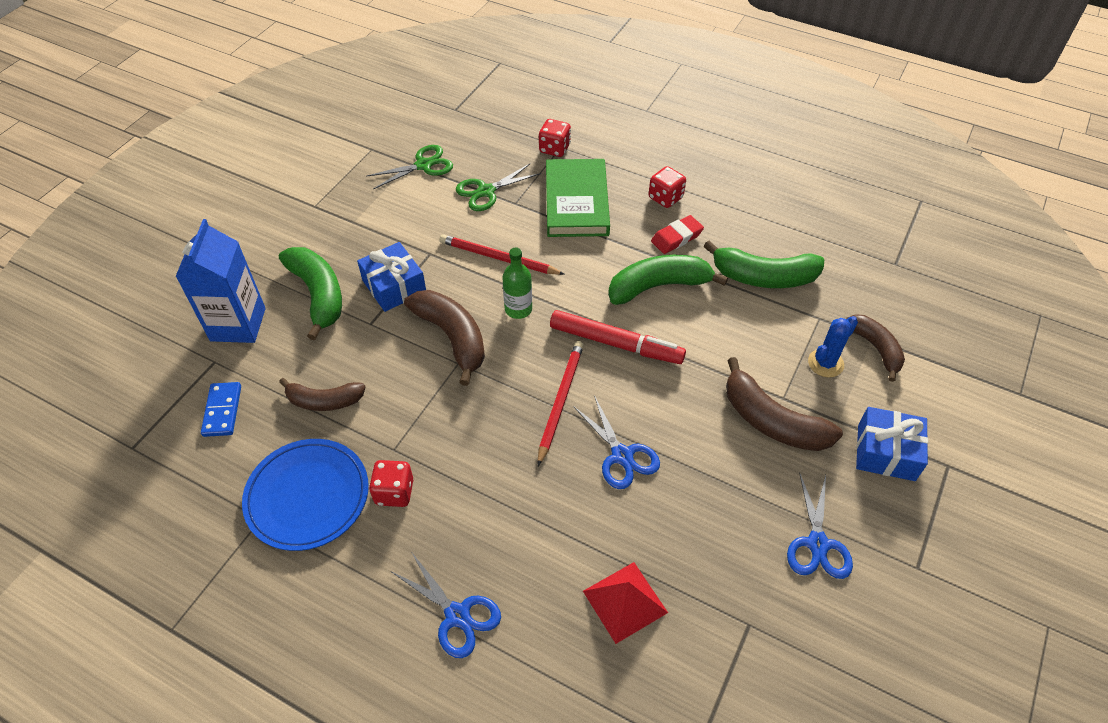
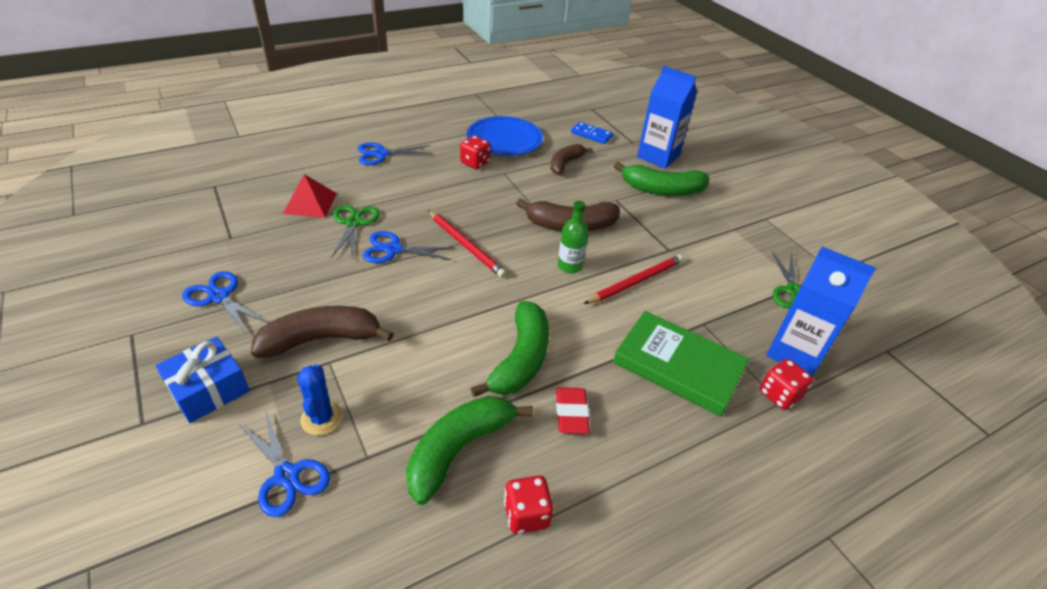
camera: 120 degrees right, 10 degrees down
blue gift [357,242,426,312] -> none
green scissors [456,163,541,211] -> green scissors moved to [331,205,380,259]
red marker [550,310,686,364] -> none
red dice [649,166,686,208] -> red dice moved to [504,475,553,534]
brown banana [846,314,905,382] -> blue scissors [239,409,330,517]
none -> blue carton [766,247,876,377]

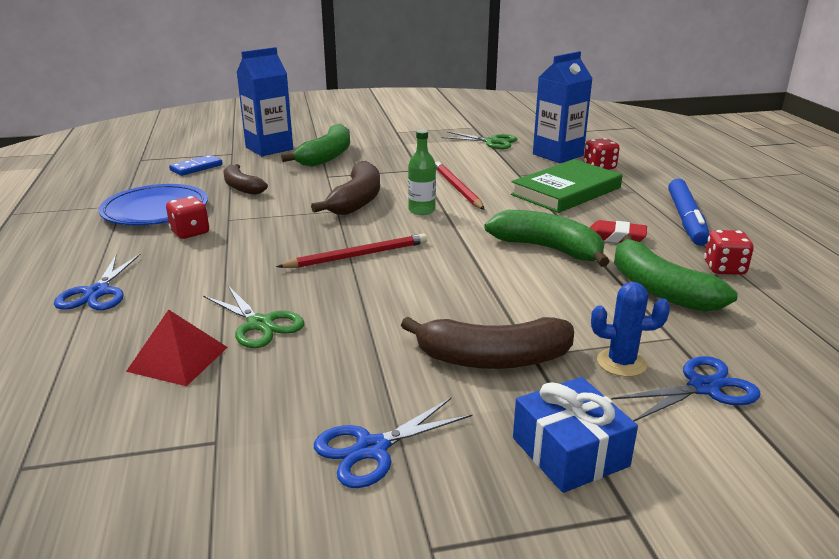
camera: 70 degrees left, 15 degrees down
brown banana [251,306,394,358] -> brown banana turned 90 degrees counterclockwise [401,317,574,369]
green scissors [331,205,380,259] -> green scissors turned 150 degrees counterclockwise [203,286,304,348]
blue scissors [363,231,455,263] -> none
none -> blue marker [668,179,709,246]

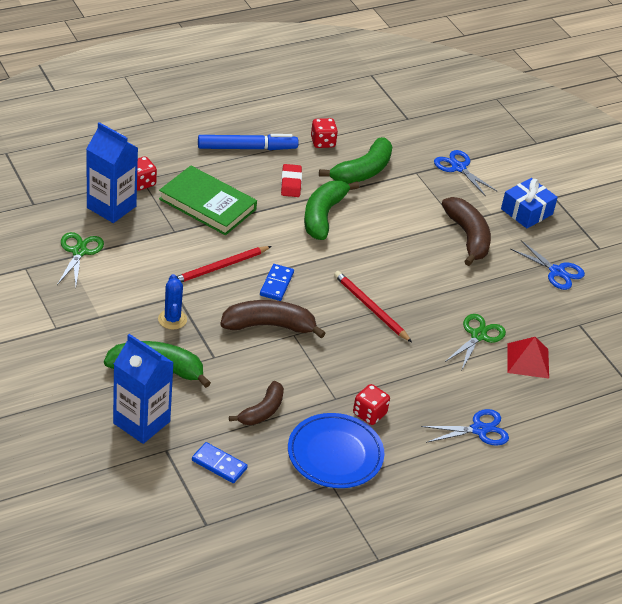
camera: 110 degrees left, 15 degrees up
green bottle [408,130,436,215] -> blue domino [260,264,294,301]
blue cactus [591,282,670,377] -> blue cactus moved to [158,274,187,329]

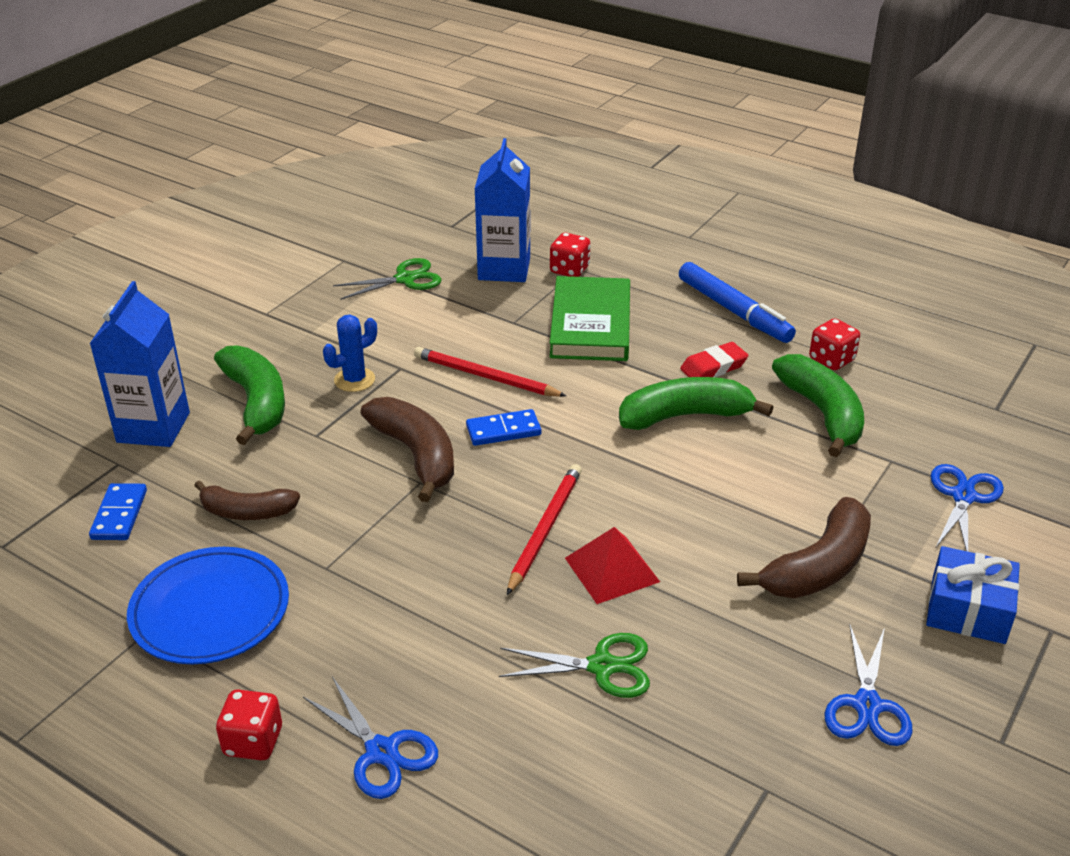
camera: 65 degrees right, 5 degrees down
green banana [319,137,392,184] -> green banana turned 120 degrees counterclockwise [772,354,864,457]
red dice [353,384,390,425] -> red dice moved to [216,690,282,760]
red pyramid [507,337,549,379] -> red pyramid moved to [565,527,660,604]

